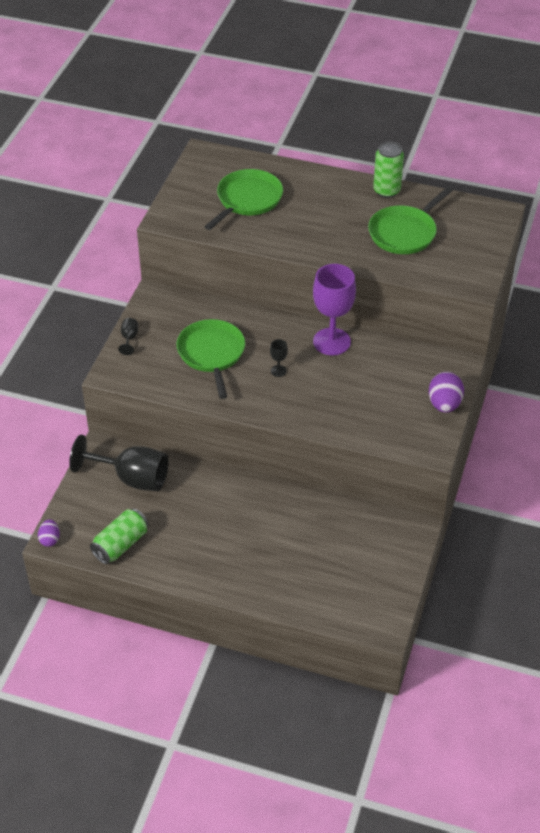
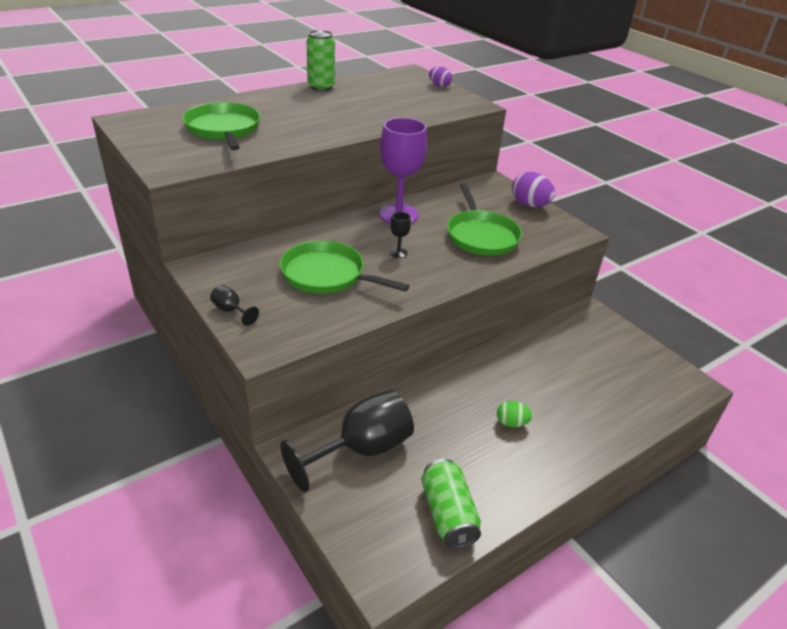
camera: 55 degrees left, 10 degrees down
purple egg [38,519,60,547] -> purple egg moved to [429,66,452,87]
green pan [368,187,453,254] -> green pan moved to [447,184,522,256]
none -> green egg [497,401,533,427]

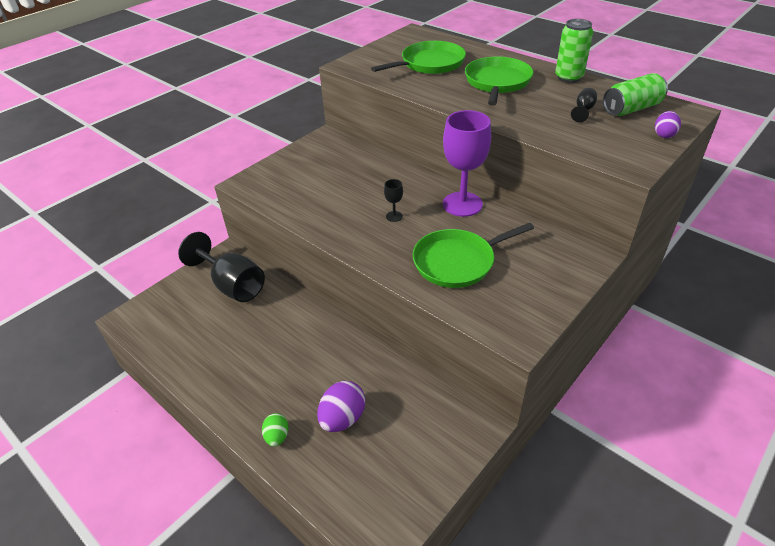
camera: 80 degrees right, 5 degrees up
black goblet [210,285,259,326] -> black goblet moved to [571,88,597,122]
green pan [280,240,409,294] -> green pan moved to [465,57,533,106]
green can [421,459,481,549] -> green can moved to [603,73,668,116]
green egg [497,401,533,427] -> green egg moved to [262,413,289,447]
purple egg [512,172,555,207] -> purple egg moved to [317,381,365,432]

